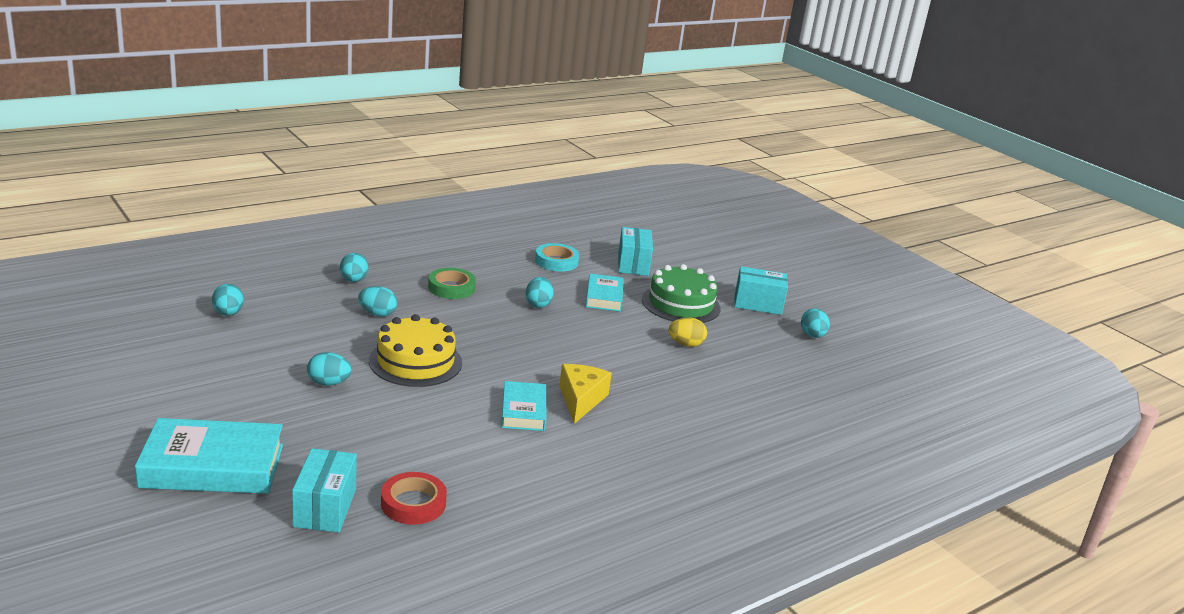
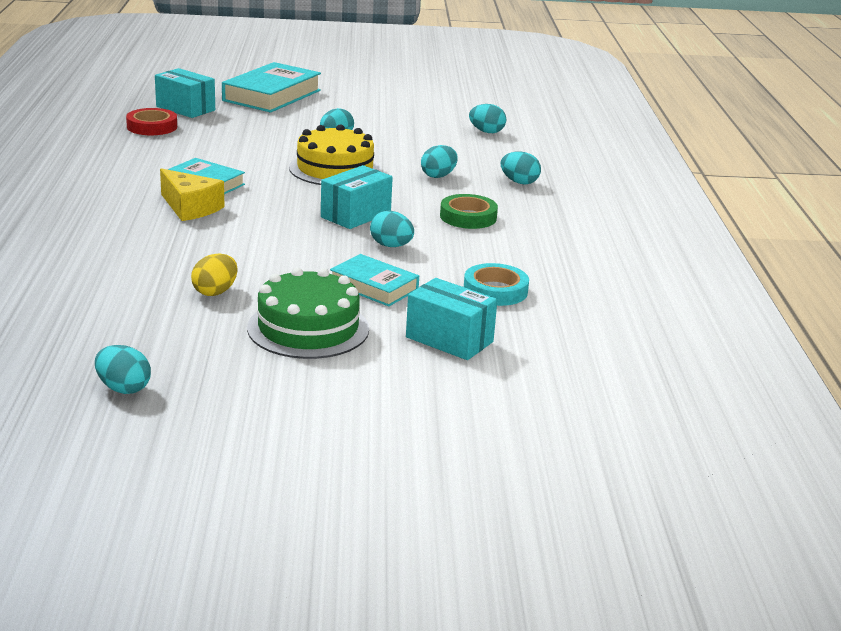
camera: 125 degrees right, 0 degrees up
turquoise box [734,266,788,315] -> turquoise box moved to [321,165,393,229]

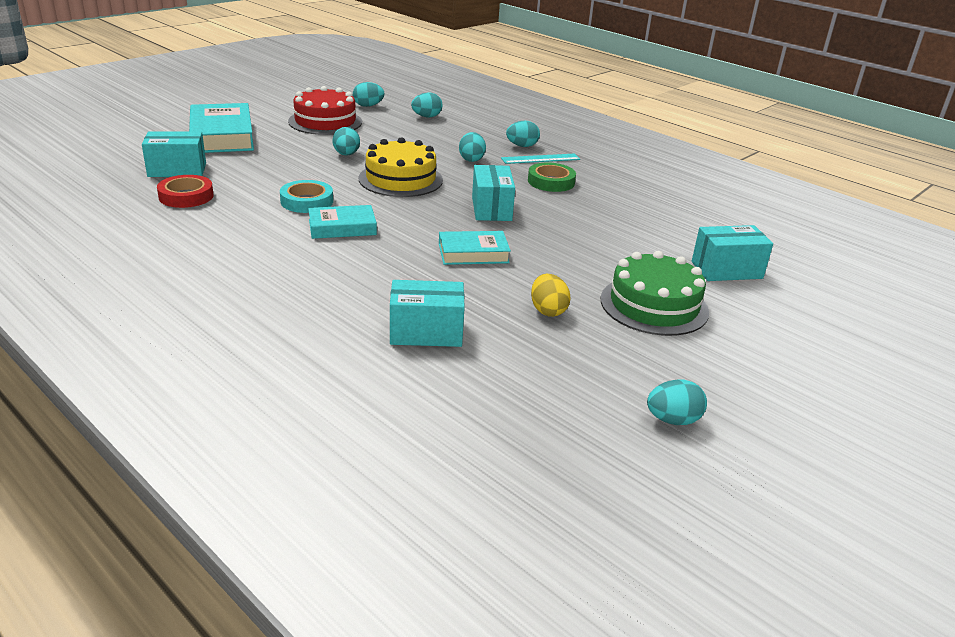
camera: 45 degrees left, 5 degrees up
yellow cheese [160,168,224,221] -> none
turquoise book [330,254,419,306] -> turquoise book moved to [439,231,511,265]
turquoise egg [370,211,414,247] -> turquoise egg moved to [353,82,385,107]
turquoise tape [464,263,529,306] -> turquoise tape moved to [280,180,333,213]
none -> red cake [288,86,362,135]
none -> turquoise box [390,280,465,347]
none -> turquoise ruler [501,154,580,164]

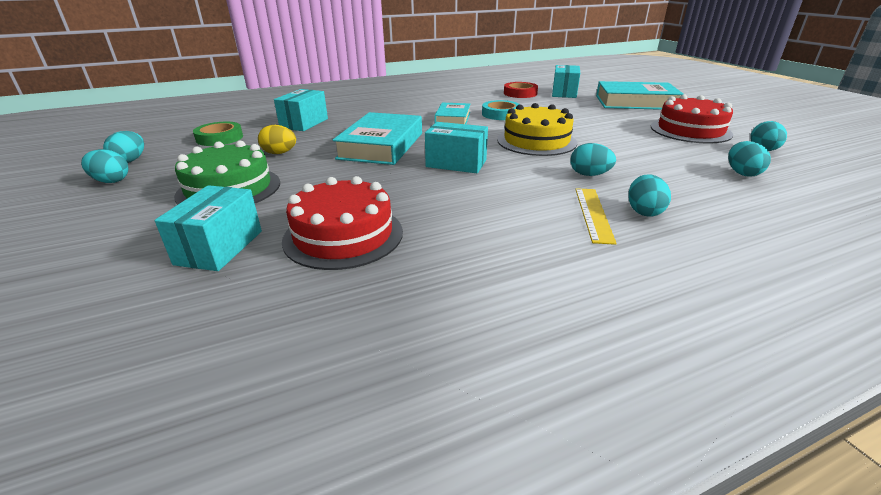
camera: 115 degrees right, 0 degrees up
turquoise egg [333,127,360,156] -> turquoise egg moved to [81,149,128,183]
turquoise book [439,231,511,265] -> turquoise book [333,112,422,165], size x1.69
turquoise ruler [501,154,580,164] -> yellow ruler [575,188,617,245]
green tape [528,162,576,192] -> green tape moved to [193,122,243,146]
none -> red cake [282,176,403,270]

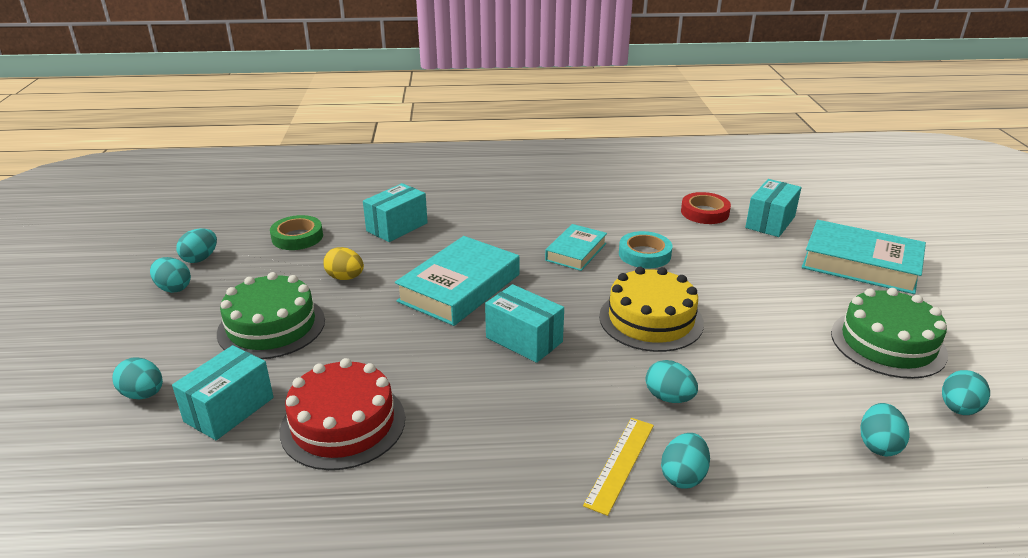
camera: 20 degrees right, 0 degrees up
red cake [651,94,733,144] -> green cake [831,288,948,379]
none -> turquoise egg [112,357,163,399]

